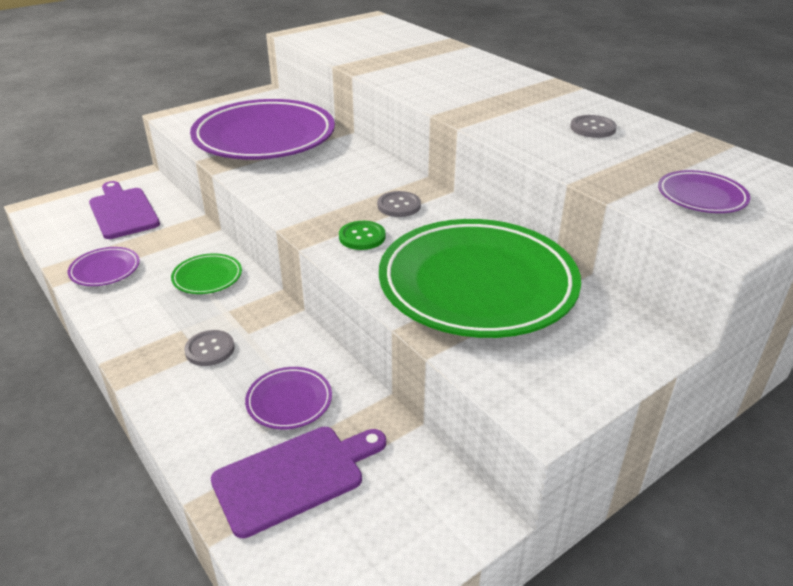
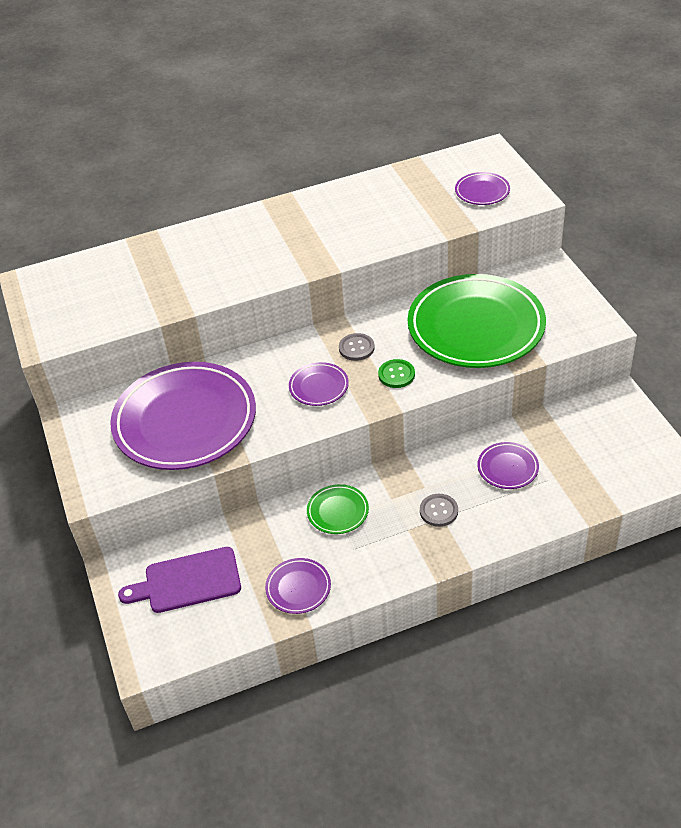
camera: 70 degrees left, 10 degrees up
purple cutting board [211,427,386,538] -> none
grey button [570,115,617,138] -> none
none -> purple plate [289,362,349,406]

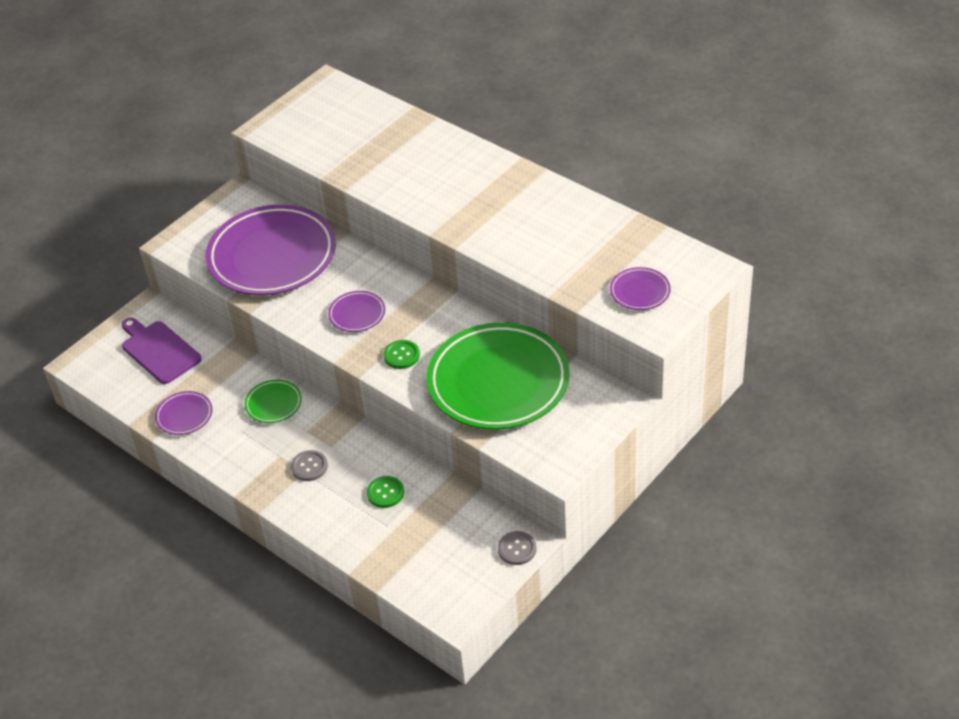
camera: 60 degrees right, 0 degrees up
grey button [339,333,375,361] -> grey button moved to [498,531,536,565]
purple plate [478,442,539,489] -> green button [367,476,404,508]

